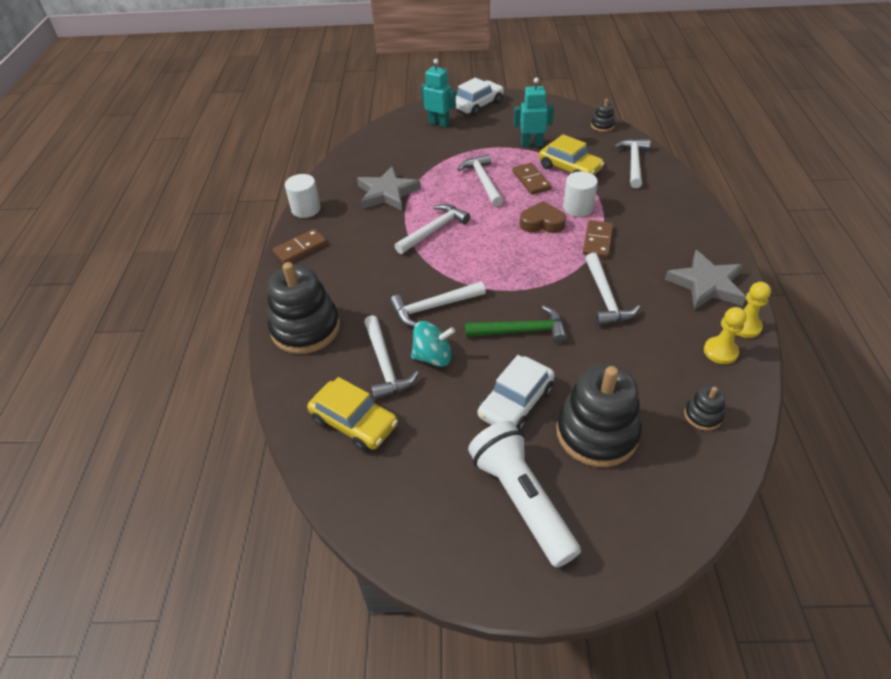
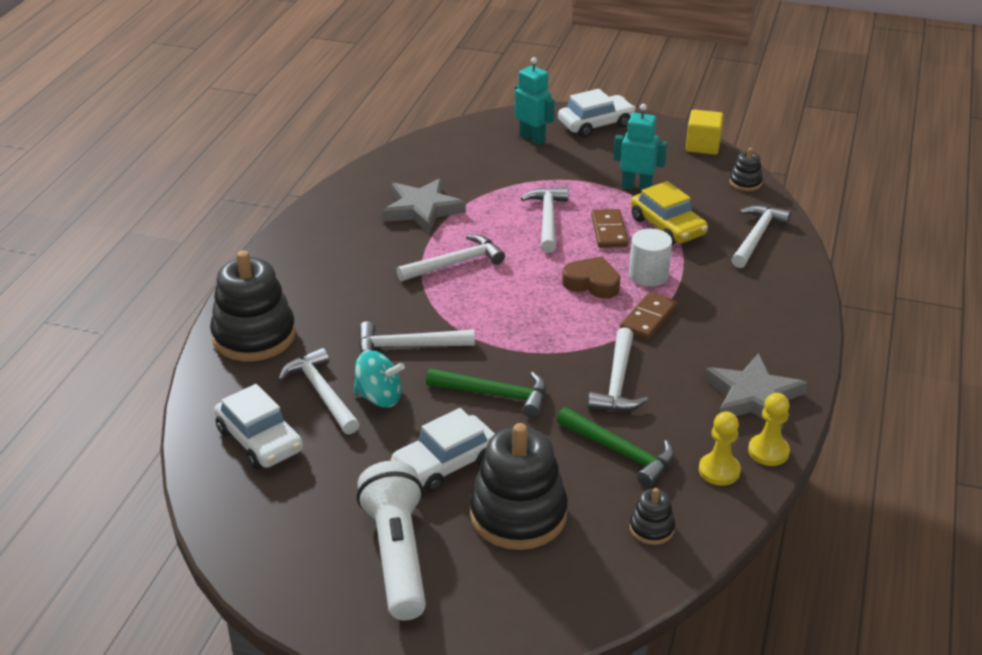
camera: 15 degrees right, 10 degrees down
brown domino [273,229,327,263] -> none
white cylinder [285,174,321,218] -> none
yellow car [307,377,398,452] -> white car [214,384,303,469]
white hammer [364,315,418,400] -> white hammer turned 150 degrees clockwise [278,348,360,435]
none -> green hammer [557,407,675,488]
none -> yellow cube [686,110,723,155]

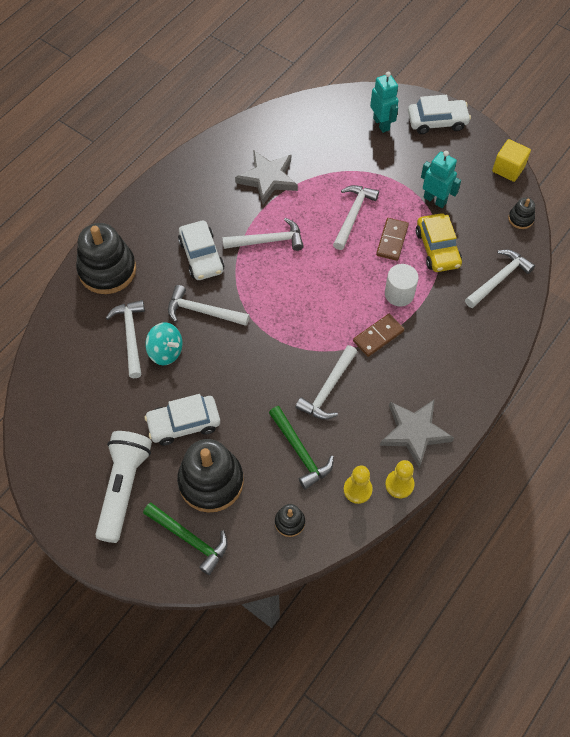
camera: 20 degrees right, 25 degrees up
white car [214,384,303,469] -> white car moved to [178,221,224,280]
green hammer [426,368,546,418] -> green hammer moved to [143,503,228,575]
brown heart [562,256,621,299] -> none

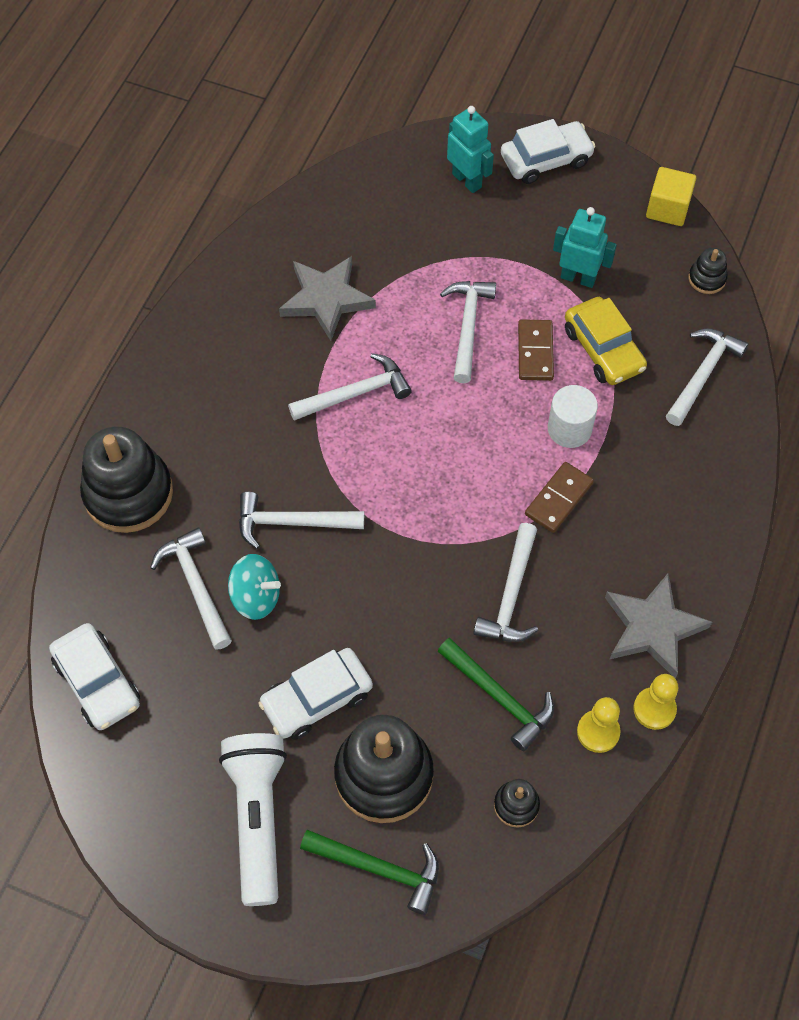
camera: 15 degrees left, 0 degrees up
white car [178,221,224,280] -> white car moved to [49,623,140,730]

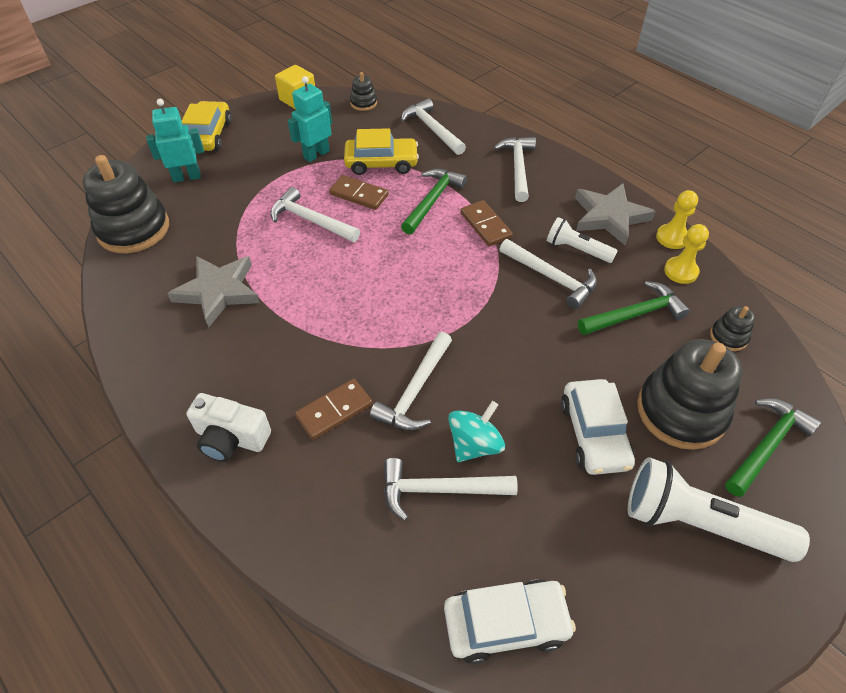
camera: 65 degrees left, 10 degrees down
black stacking toy [80,426,173,533] -> black stacking toy moved to [83,155,169,253]
white hammer [288,353,412,421] -> white hammer moved to [494,137,536,202]
white car [501,119,596,184] -> yellow car [182,101,232,151]
white cylinder [548,385,598,448] -> green hammer [401,169,467,235]
none -> white camera [187,393,271,462]
none -> brown domino [295,379,373,440]
none -> white flashlight [547,217,618,263]

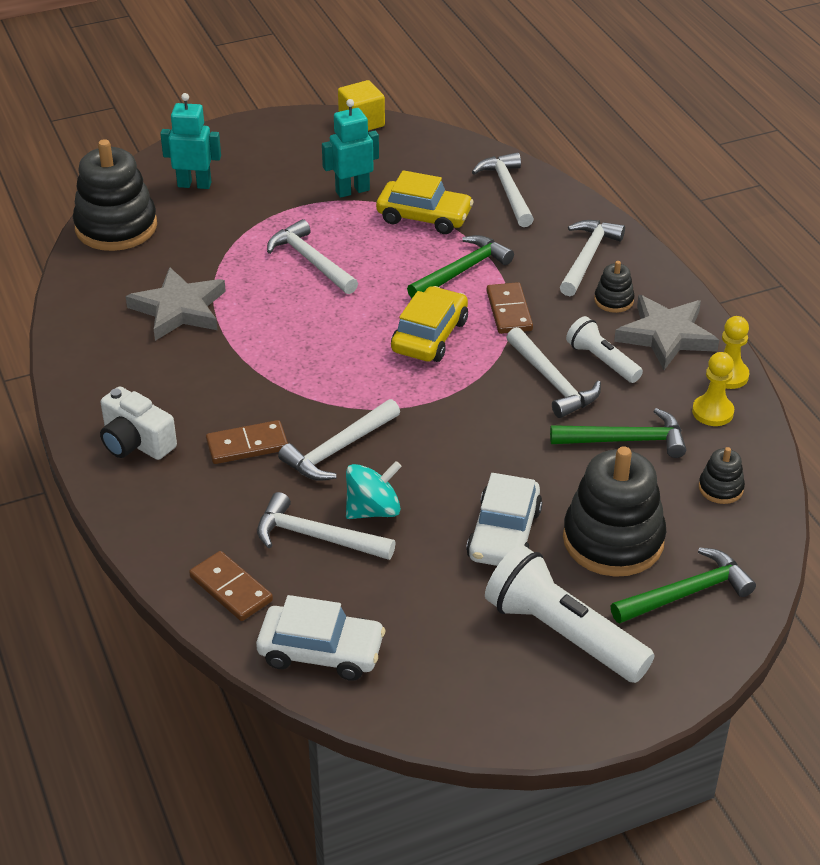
camera: 20 degrees right, 10 degrees down
yellow car [182,101,232,151] -> yellow car moved to [391,286,468,362]
brown domino [329,175,389,210] -> brown domino moved to [189,551,273,621]
black stacking toy [350,72,377,111] -> black stacking toy moved to [594,261,635,313]

